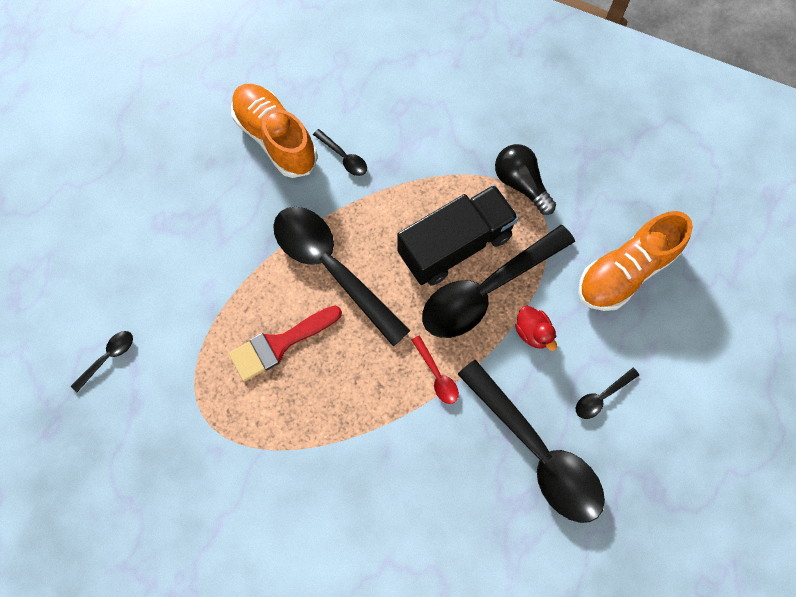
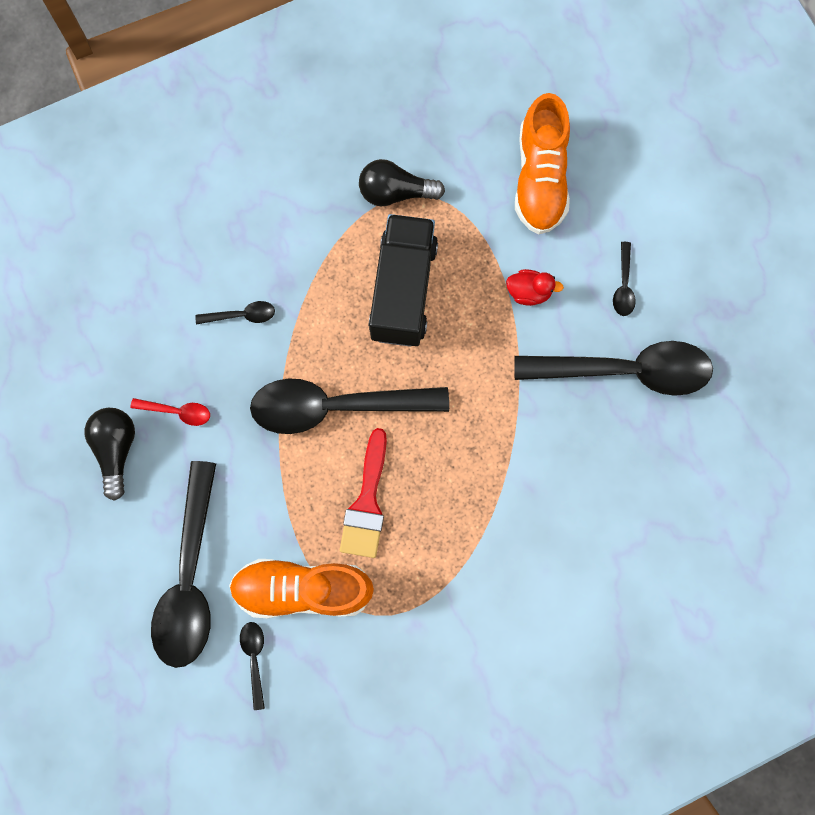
camera: 50 degrees left, 5 degrees up
orange shoe [231,84,317,178] -> orange shoe moved to [229,559,374,618]
red spoon [411,335,459,404] -> red spoon moved to [131,398,210,426]
black spoon [422,225,575,338] -> black spoon moved to [151,461,216,668]
none -> black light bulb [85,408,135,501]

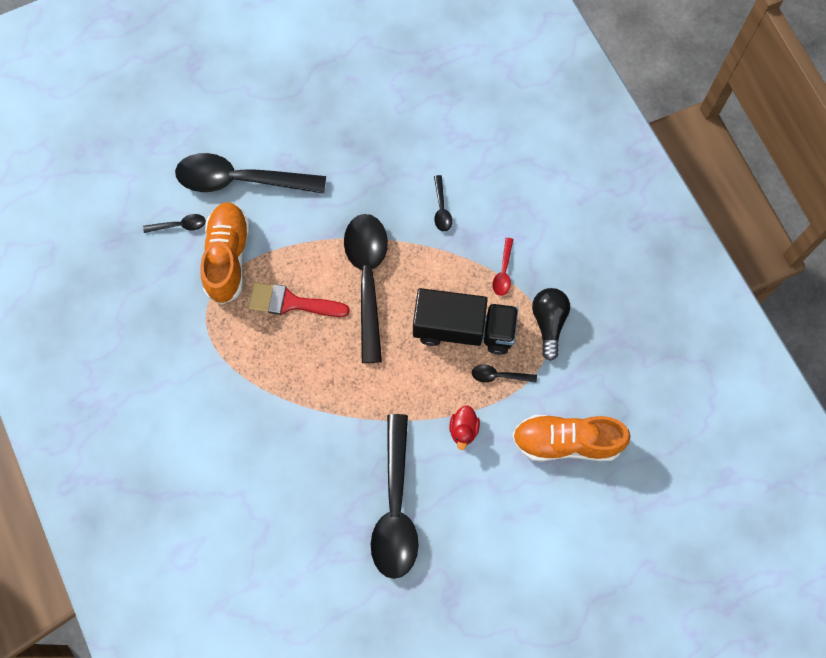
camera: 90 degrees right, 5 degrees down
black light bulb [85,408,135,501] -> none
red spoon [131,398,210,426] -> red spoon moved to [492,238,514,296]
black spoon [613,242,636,316] -> black spoon moved to [472,365,537,383]

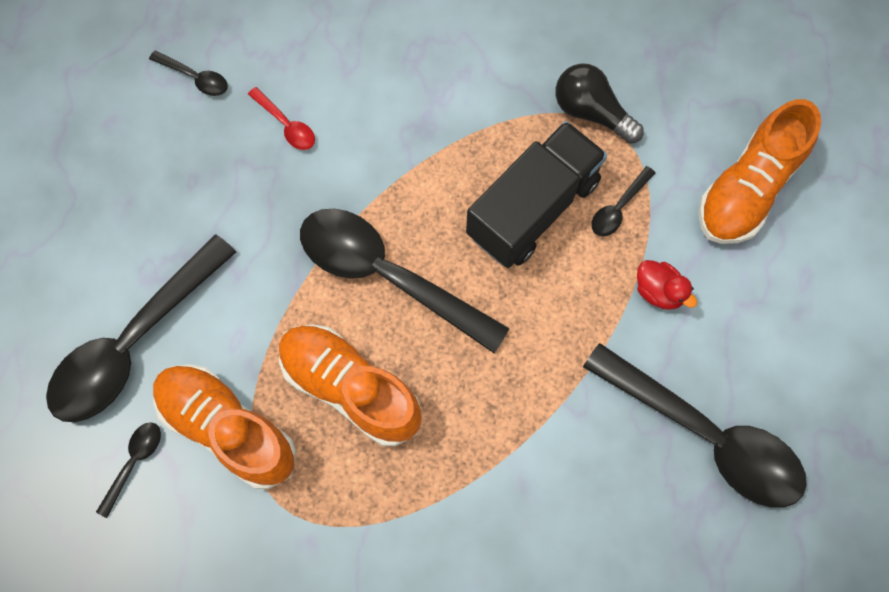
camera: 55 degrees left, 0 degrees up
red brush [249,282,350,317] -> orange shoe [279,324,421,446]
black spoon [434,175,452,232] -> black spoon moved to [149,50,228,96]
red spoon [492,238,514,296] -> red spoon moved to [248,87,315,150]

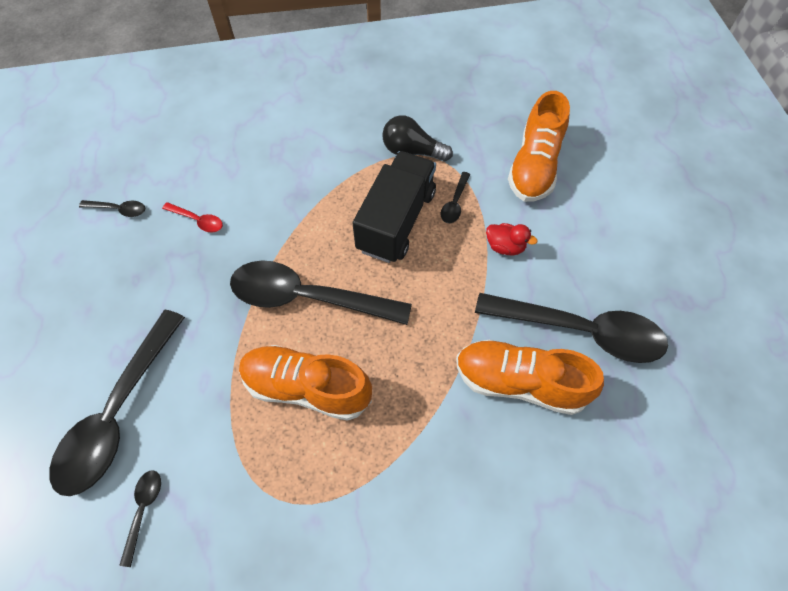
camera: 20 degrees left, 10 degrees down
orange shoe [153,364,296,489] -> orange shoe moved to [456,340,604,415]

